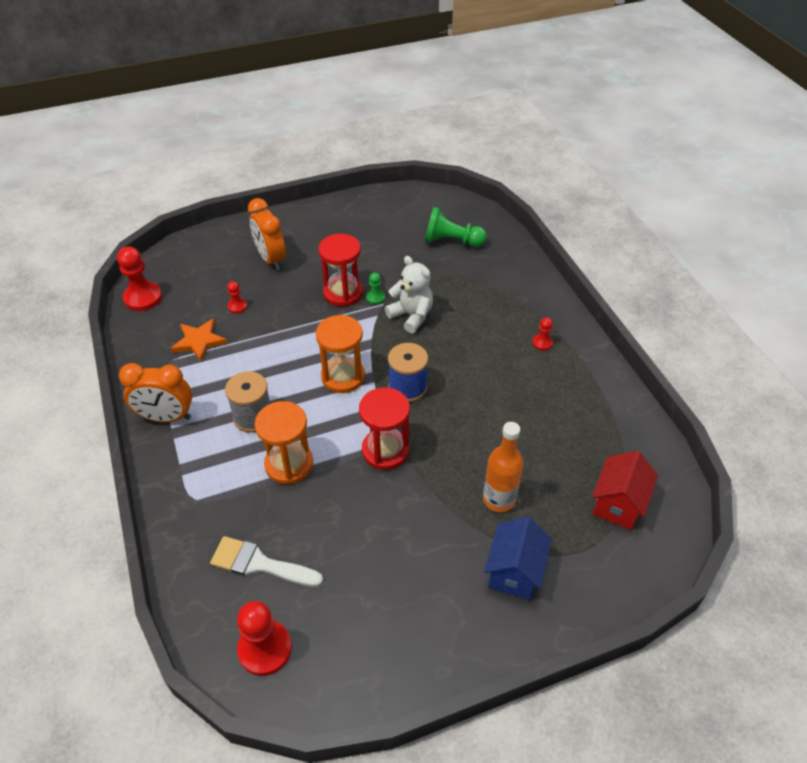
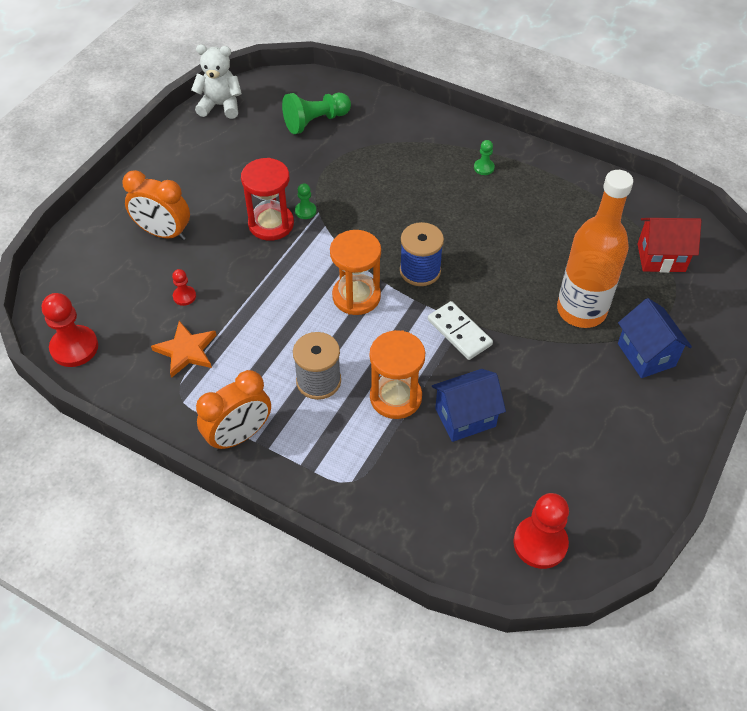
camera: 40 degrees left, 5 degrees up
white brush [210,536,323,587] -> none
red hourglass [359,387,410,470] -> white domino [428,301,493,360]
white teddy bear [385,256,433,333] -> white teddy bear moved to [191,44,242,119]
orange bottle [483,422,523,512] -> orange bottle [557,170,633,328], size x1.55
red pawn [532,318,553,351] -> green pawn [474,140,495,175]
red house [592,451,658,530] -> red house turned 75 degrees counterclockwise [638,218,702,273]
none -> blue house [432,369,506,442]

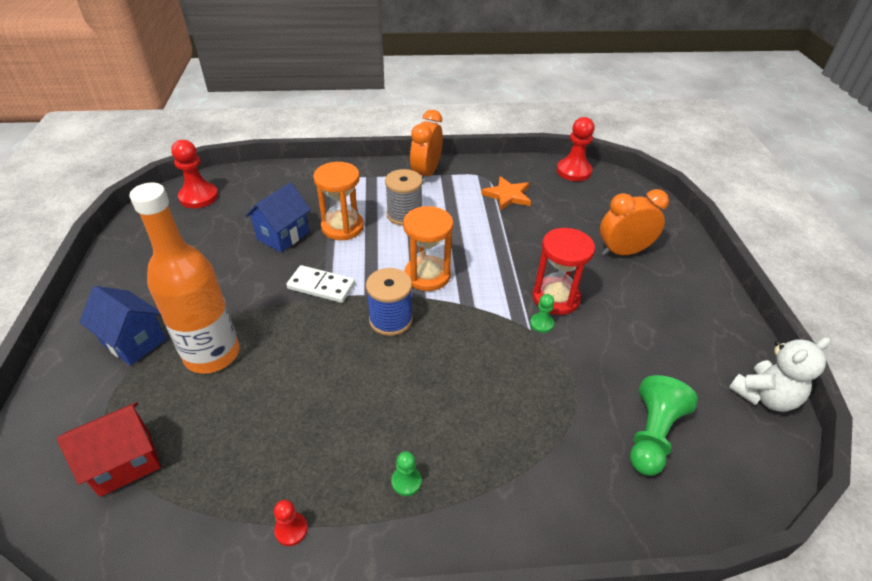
camera: 145 degrees right, 10 degrees down
red pawn [172,269,196,306] -> red pawn moved to [274,500,308,546]

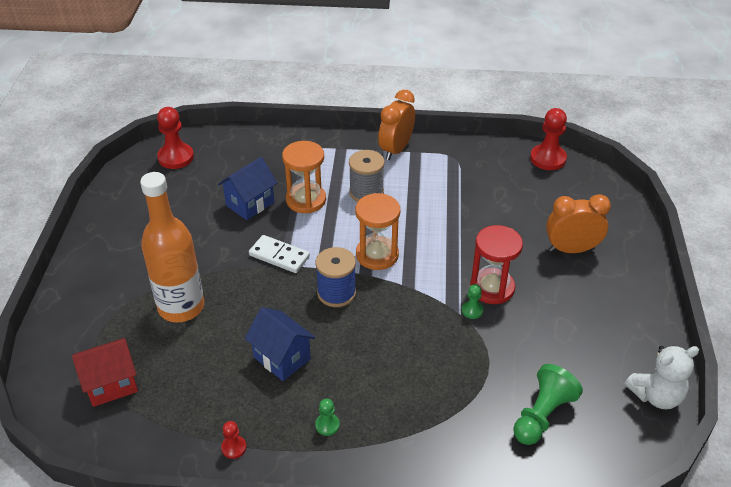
camera: 10 degrees right, 0 degrees up
blue house [79,286,166,366] -> blue house moved to [244,307,315,381]
orange star [481,176,531,211] -> none

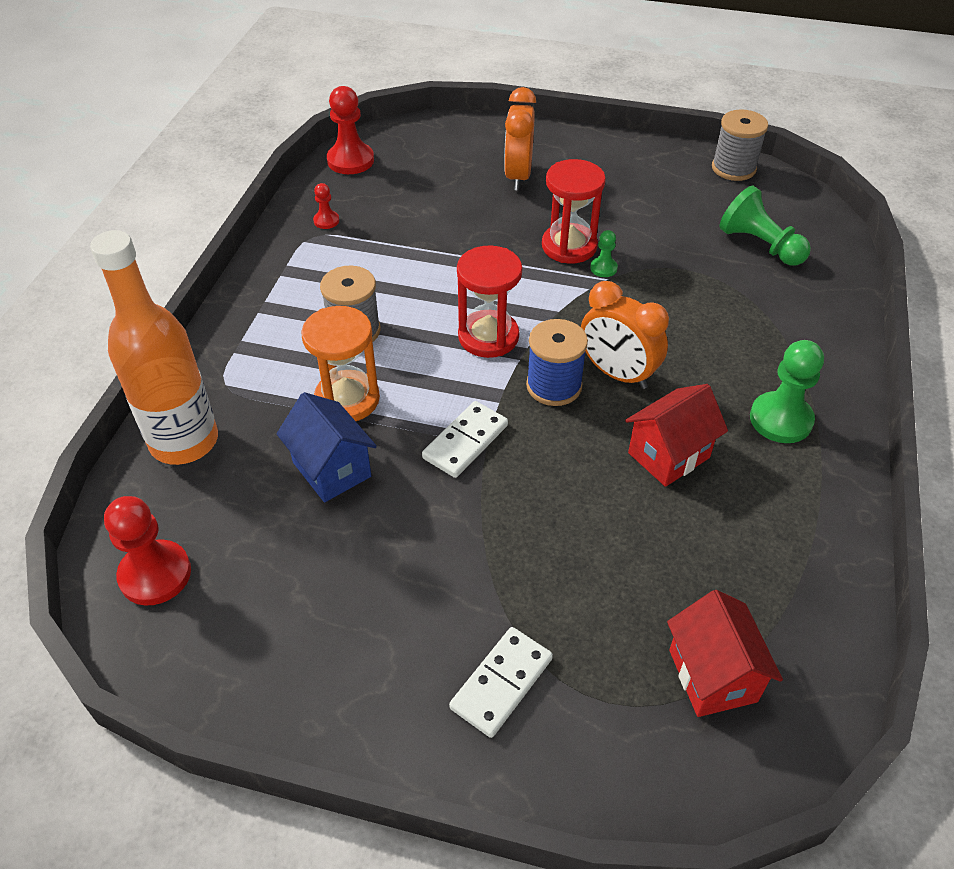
camera: 80 degrees left, 5 degrees up
orange bottle [140,172,204,322] -> orange bottle moved to [90,230,218,465]
red pawn [221,421,246,459] -> red pawn moved to [313,183,339,229]
blue house [244,307,315,381] -> red house [625,384,728,487]
green pawn [315,399,340,436] -> green pawn [750,340,824,443], size x1.97
orange hourglass [355,193,400,270] -> red hourglass [457,245,522,358]
orange clock [378,90,415,160] -> orange clock moved to [581,281,669,389]
white teddy bear [625,345,699,409] -> grey spool [712,109,768,181]
none -> white domino [449,627,553,738]

